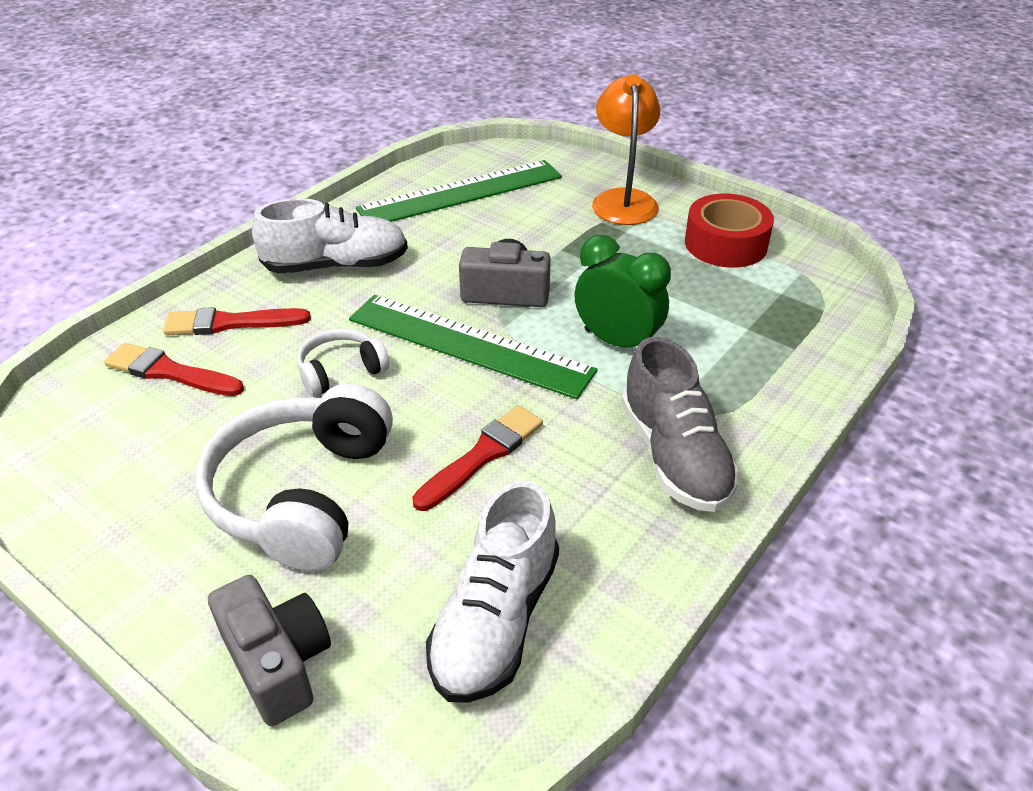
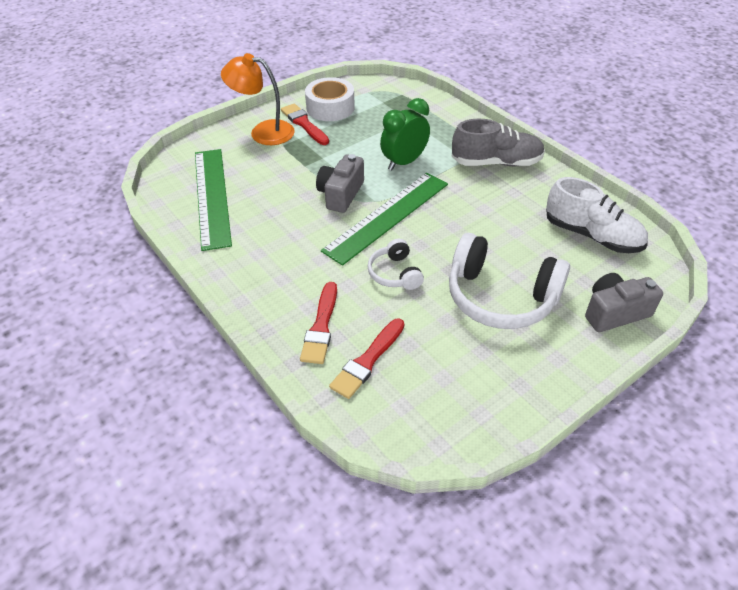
camera: 75 degrees left, 5 degrees up
white shoe [252,198,408,273] -> none
red brush [412,405,543,511] -> red brush moved to [281,103,329,145]
red tape [685,193,774,268] -> white tape [305,77,355,121]

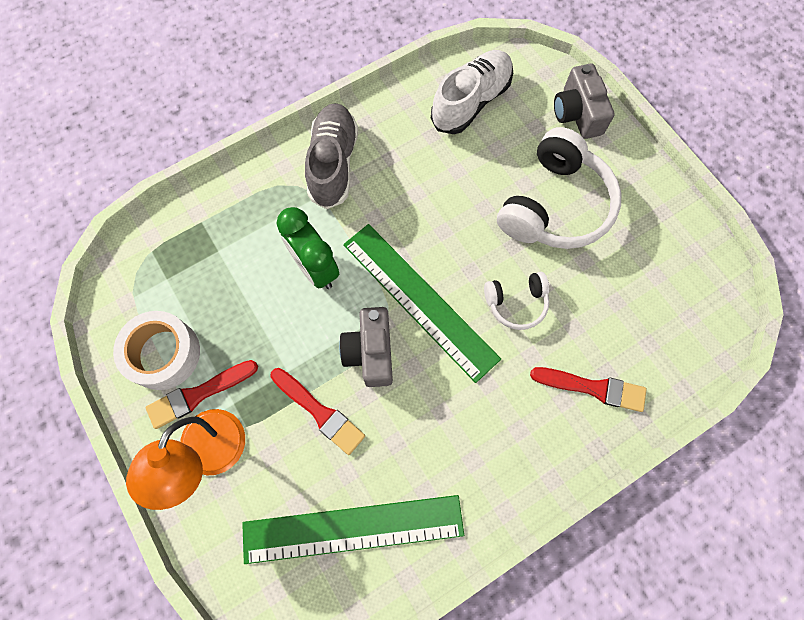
camera: 85 degrees left, 25 degrees up
grey camera [316,154,364,213] -> grey camera turned 60 degrees clockwise [339,307,393,387]
red brush [329,318,404,399] -> red brush moved to [270,368,365,455]

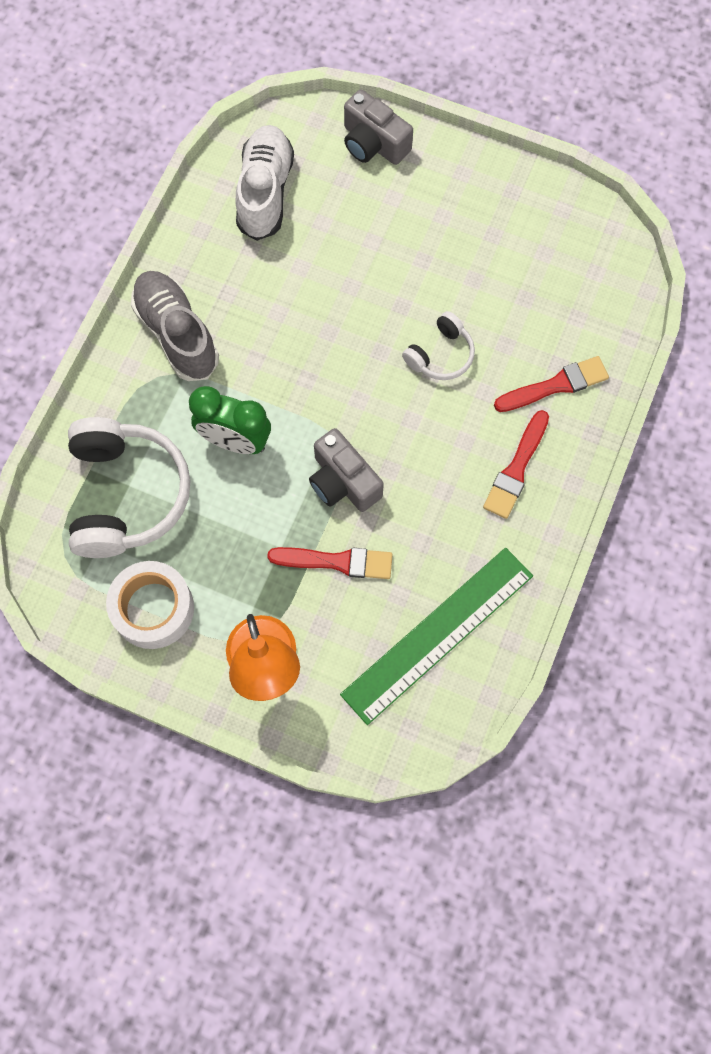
camera: 35 degrees left, 0 degrees up
red brush [145,360,258,429] -> red brush moved to [483,410,549,519]
green ruler [343,224,501,383] -> none
white headphones [497,127,621,249] -> white headphones moved to [68,417,190,558]

